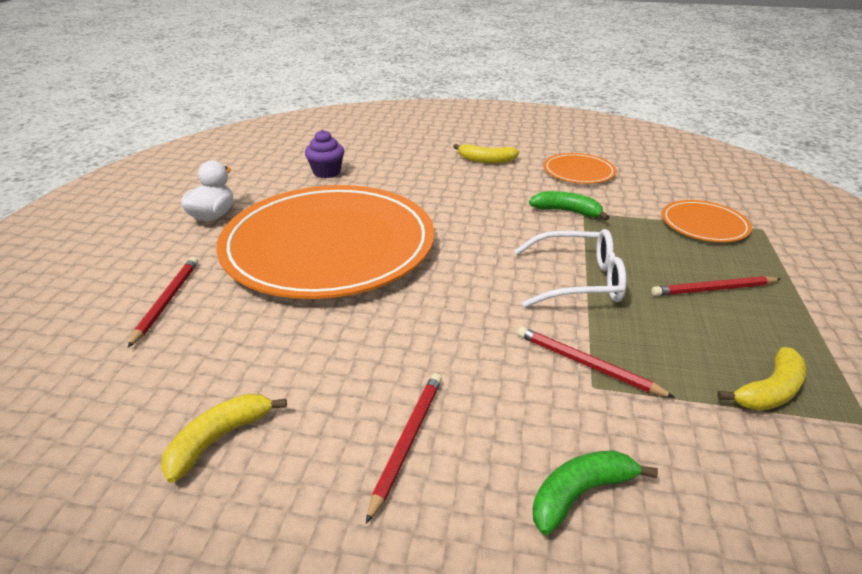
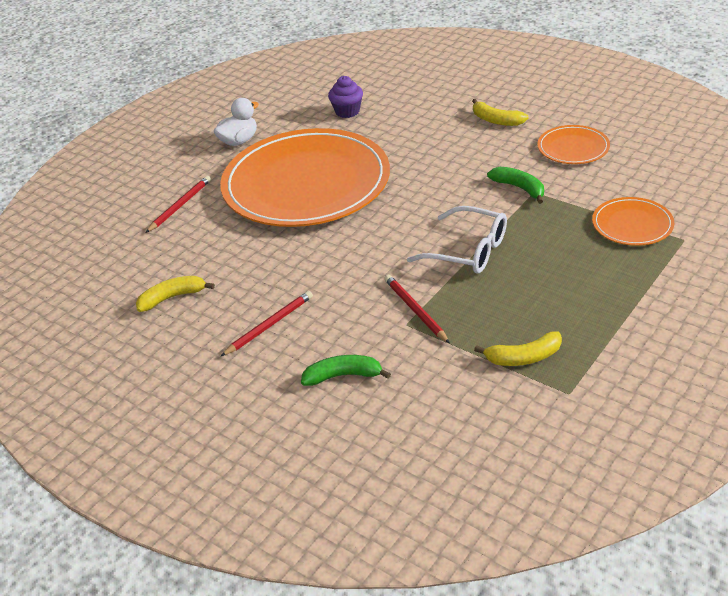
camera: 30 degrees right, 5 degrees up
red pencil [651,276,781,296] -> none

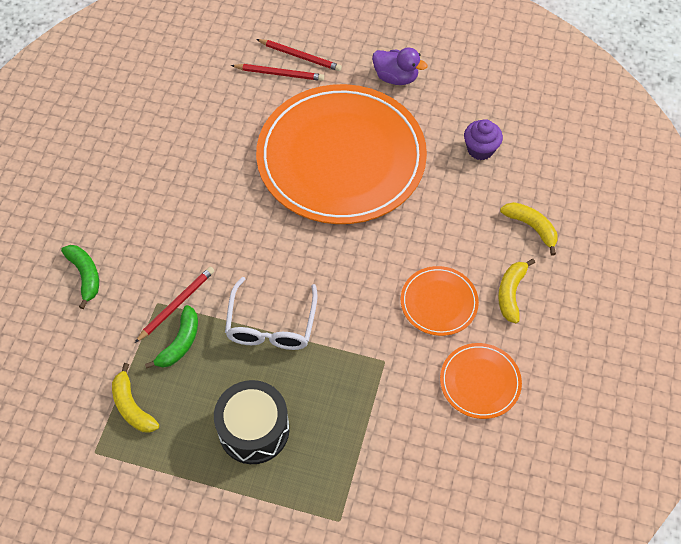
camera: 65 degrees right, 20 degrees up
yellow banana [136,276,215,312] -> yellow banana moved to [500,202,558,256]
white duck [213,98,259,146] -> purple duck [372,48,427,85]
red pencil [221,291,313,356] -> red pencil moved to [256,39,342,71]
green banana [487,167,544,204] -> green banana moved to [145,305,198,369]
orange plate [592,197,674,246] -> orange plate moved to [401,266,479,336]
none -> black drum [214,380,289,464]

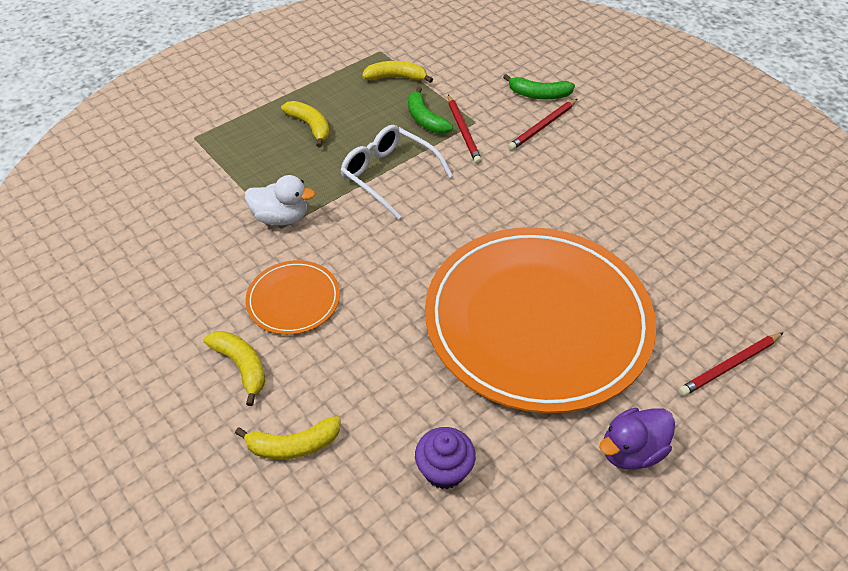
camera: 125 degrees right, 10 degrees down
black drum [214,380,289,464] -> yellow banana [281,101,330,147]
red pencil [231,64,324,81] -> red pencil moved to [508,99,578,151]
orange plate [440,343,522,419] -> none
none -> white duck [245,175,315,226]

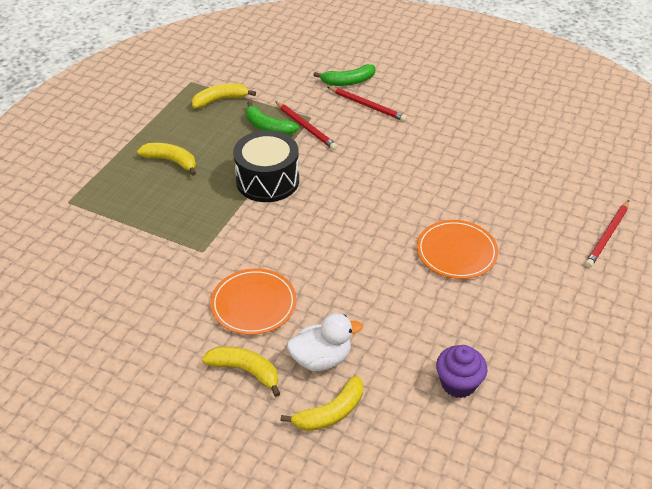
camera: 25 degrees left, 5 degrees down
white duck [245,175,315,226] -> white duck moved to [287,313,363,371]
white glasses [340,125,453,220] -> black drum [233,130,299,202]
orange plate [425,227,656,413] -> orange plate [417,220,498,279], size x0.42
red pencil [508,99,578,151] -> red pencil turned 75 degrees counterclockwise [327,87,407,122]
purple duck [599,408,675,470] -> none

